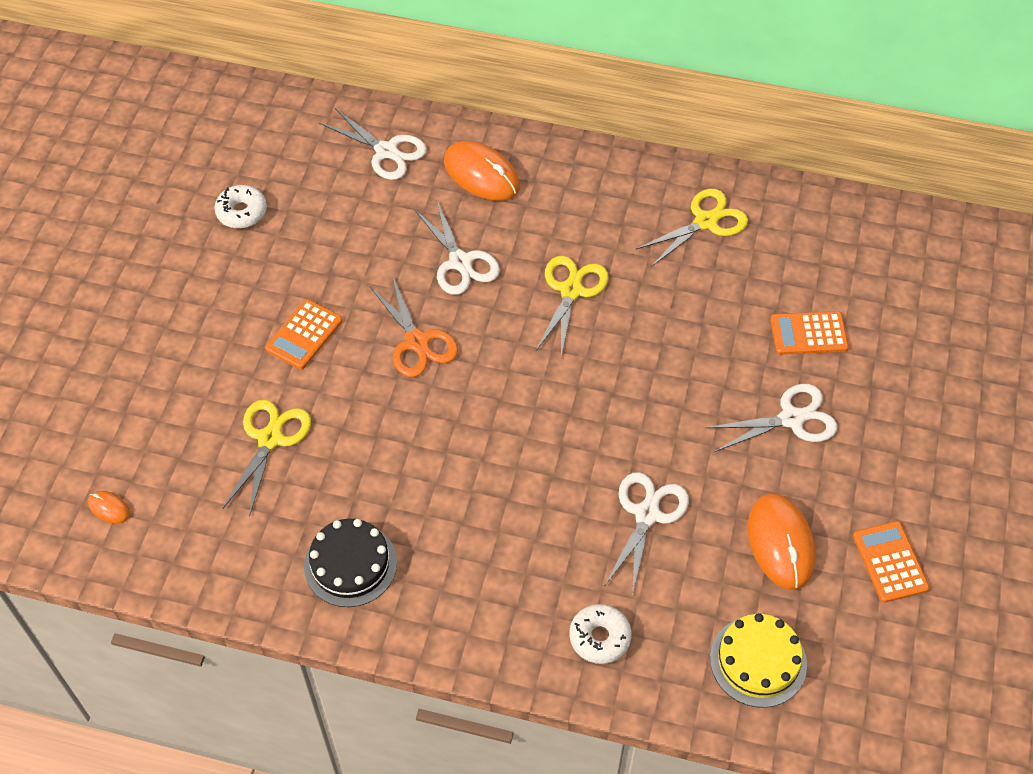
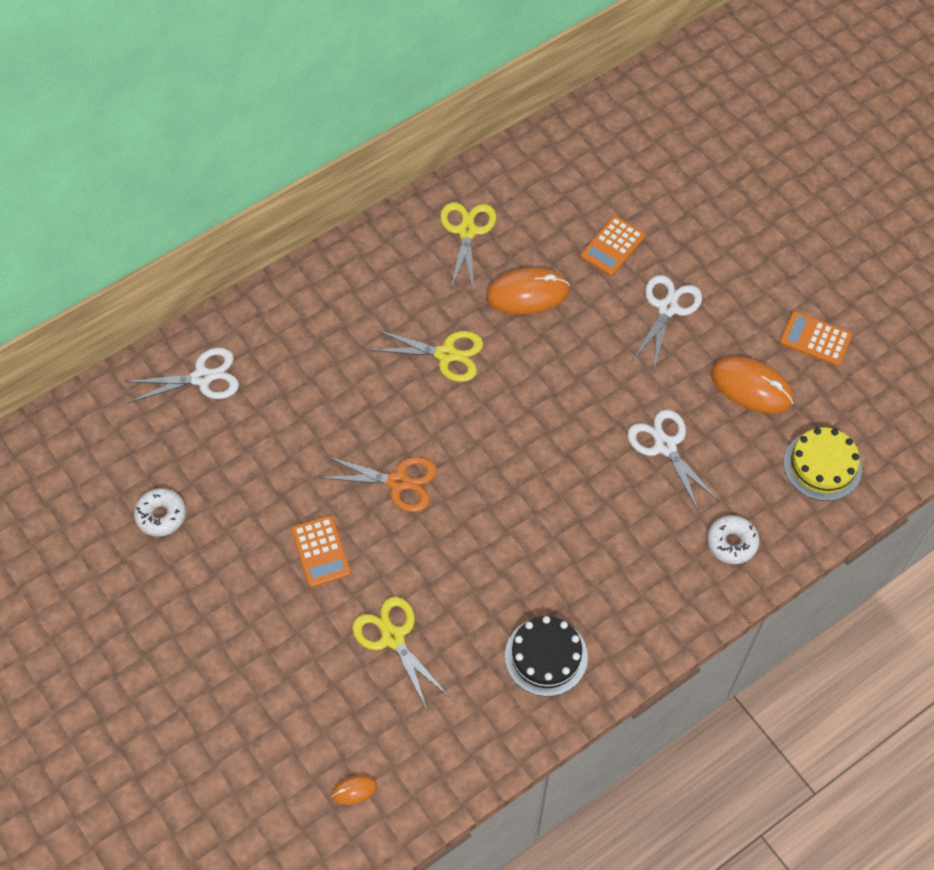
camera: 50 degrees left, 5 degrees up
white scissors [414,201,500,295] -> none
orange mouse [444,141,520,201] -> orange mouse moved to [486,267,570,315]
yellow scissors [536,256,609,357] -> yellow scissors turned 135 degrees clockwise [370,330,483,382]

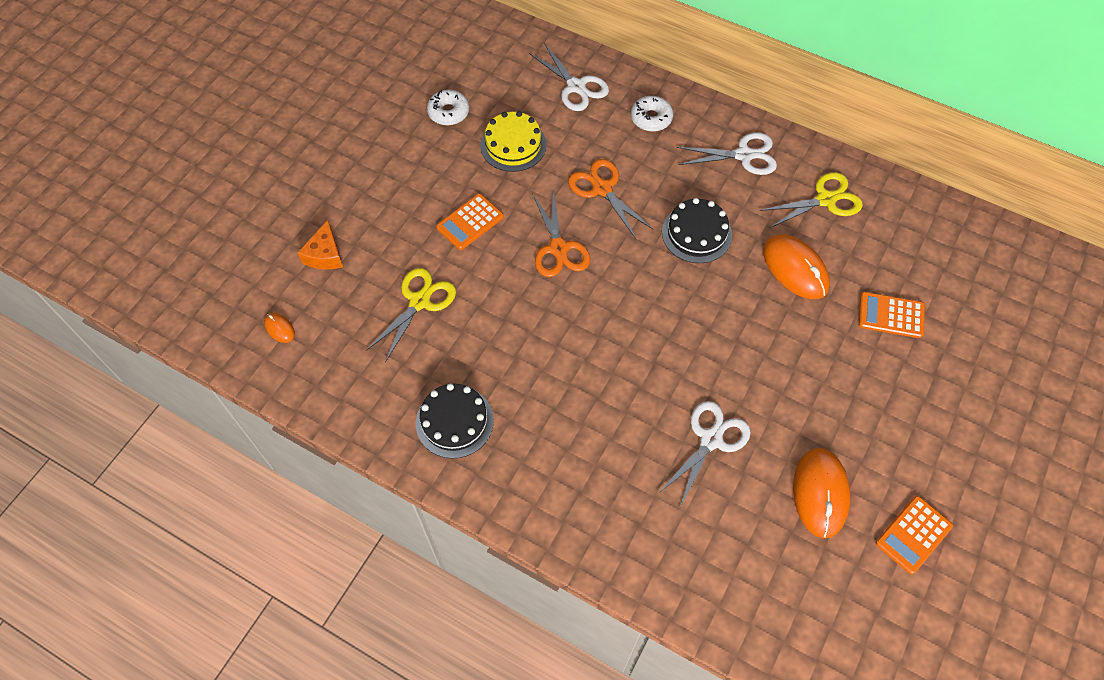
camera: 65 degrees right, 0 degrees up
yellow scissors [370,330,483,382] -> black cake [662,198,732,263]
white scissors [632,275,702,368] -> white scissors moved to [676,133,777,175]
white donut [707,515,759,564] -> white donut moved to [631,96,673,132]
orange calculator [780,311,852,366] -> orange calculator turned 135 degrees counterclockwise [876,496,953,574]
yellow cake [783,427,862,501] -> yellow cake moved to [480,111,547,172]
none -> orange cheese [297,220,343,270]
none -> orange scissors [568,159,653,239]

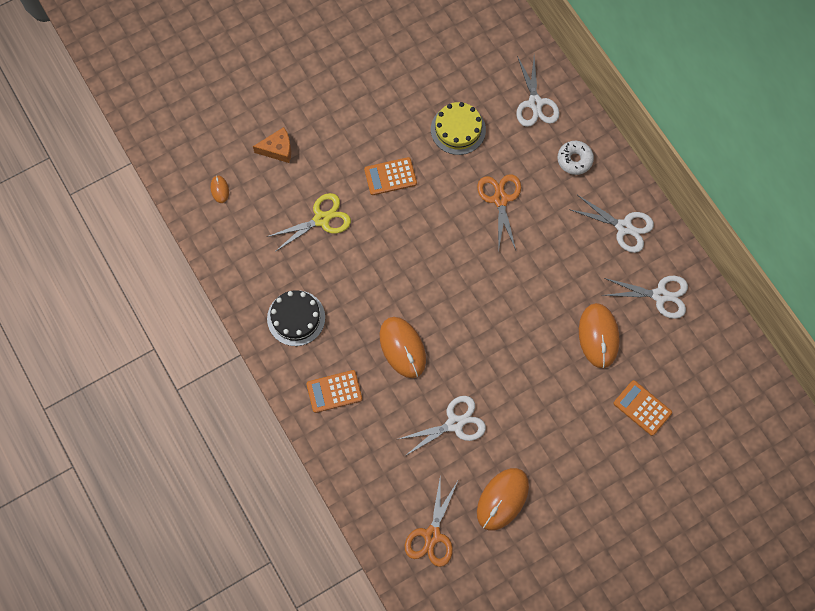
camera: 30 degrees right, 10 degrees up
orange cheese [297,220,343,270] -> orange cheese turned 135 degrees counterclockwise [253,127,291,163]
white donut [427,90,469,125] -> none
orange scissors [532,189,590,277] -> orange scissors moved to [405,474,459,567]
black cake [662,198,732,263] -> none
yellow scissors [760,172,863,228] -> white scissors [602,276,688,319]
orange calculator [876,496,953,574] -> orange calculator moved to [306,370,362,413]
none -> orange mouse [380,317,426,378]

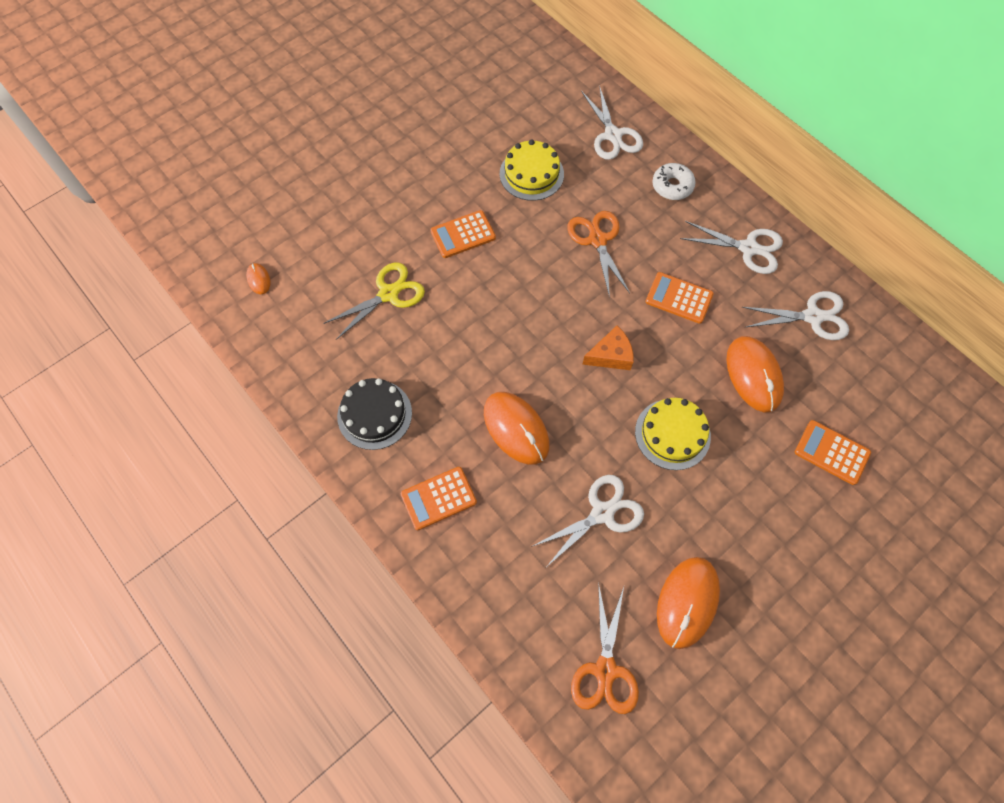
camera: 10 degrees left, 5 degrees down
orange cheese [253,127,291,163] -> orange cheese moved to [582,326,634,370]
none -> yellow cake [635,398,711,470]
none -> orange calculator [645,272,714,324]

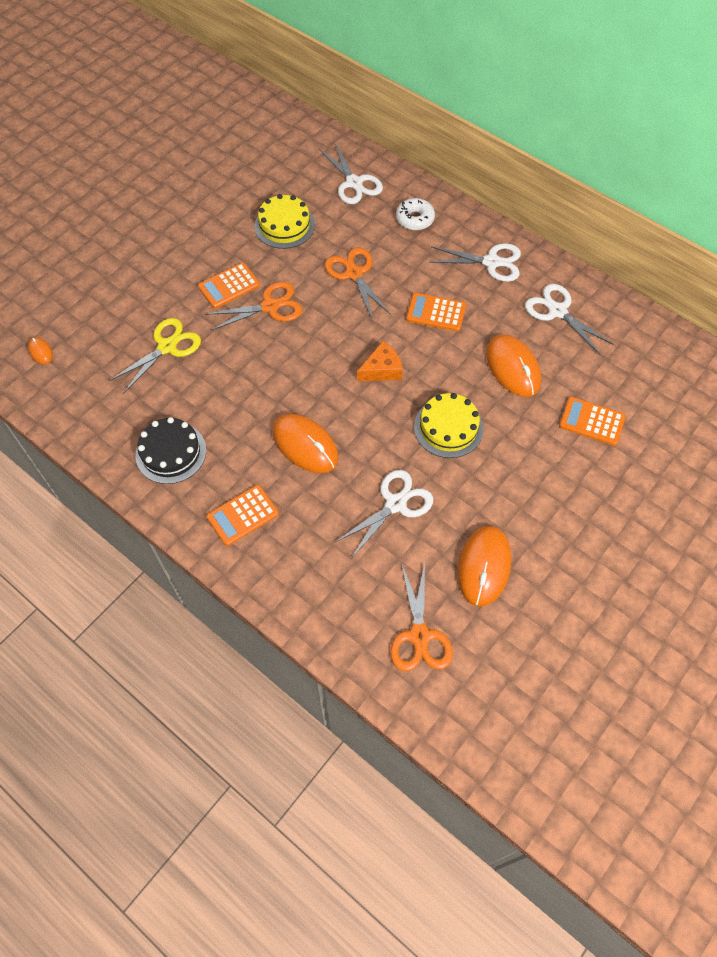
camera: 10 degrees left, 5 degrees down
white scissors [742,291,849,340] -> white scissors turned 120 degrees counterclockwise [525,284,614,355]
none -> orange scissors [205,282,302,331]

